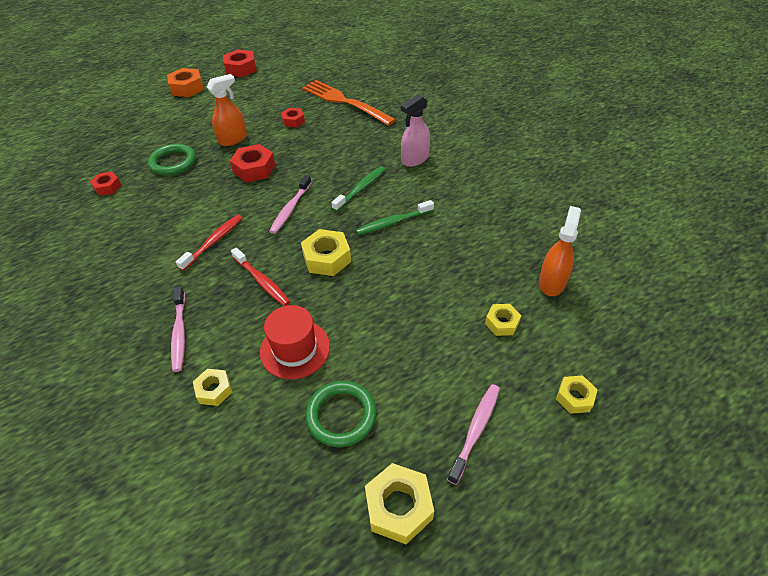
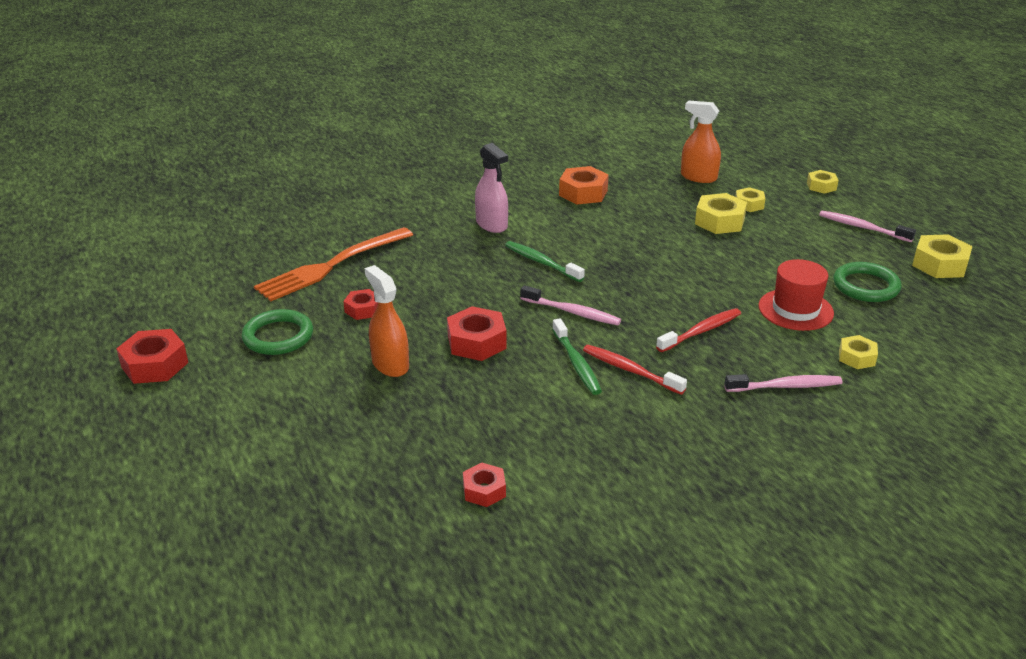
camera: 85 degrees left, 15 degrees down
green ring [148,144,196,175] -> green ring moved to [242,309,313,355]
orange nut [167,68,204,97] -> orange nut moved to [559,166,609,204]
yellow nut [301,229,351,276] -> yellow nut moved to [695,193,747,234]
green toothbrush [356,200,434,235] -> green toothbrush moved to [552,318,602,395]

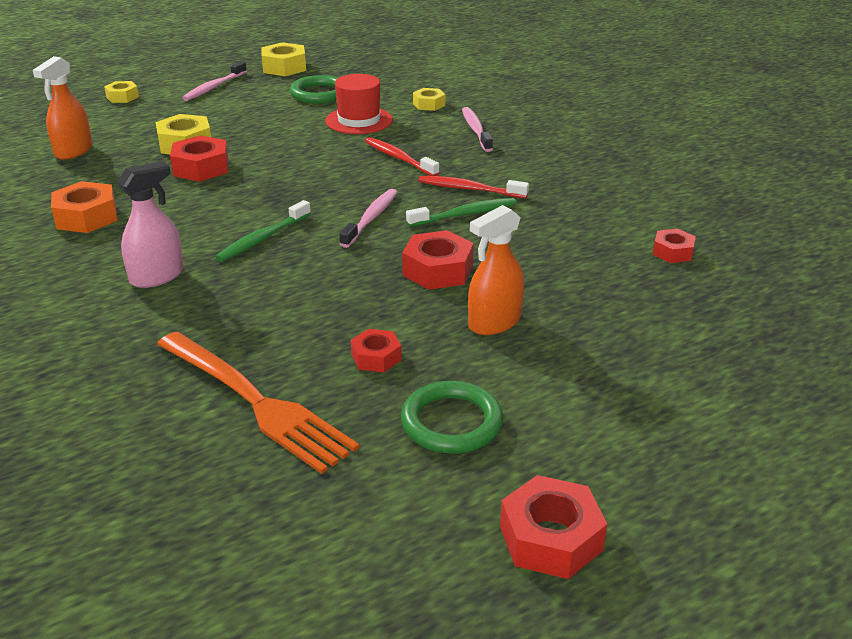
camera: 95 degrees left, 0 degrees up
red toothbrush [583,345,687,395] -> red toothbrush turned 75 degrees clockwise [418,176,529,198]
yellow nut [735,187,765,212] -> none
none -> red nut [170,135,229,182]

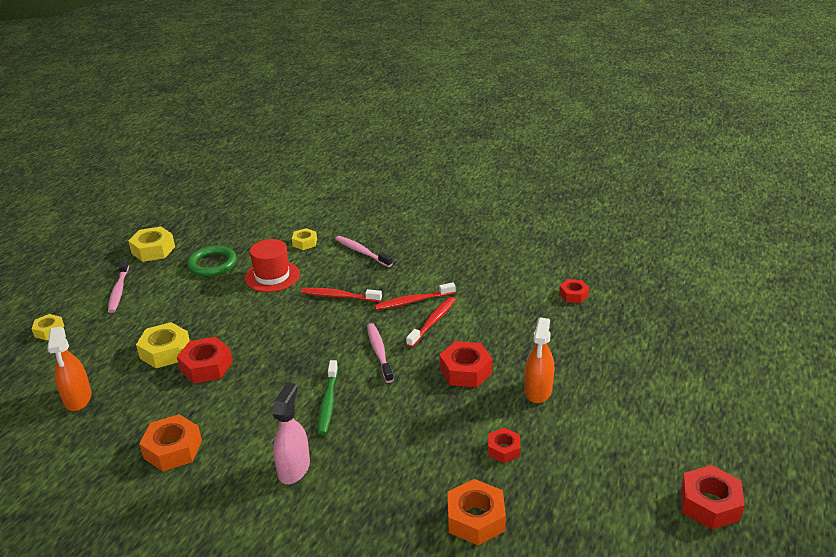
camera: 35 degrees left, 0 degrees up
orange fork [157,332,360,474] -> orange nut [447,479,506,545]
green ring [401,381,503,454] -> none
green toothbrush [406,198,516,227] -> red toothbrush [406,297,456,348]

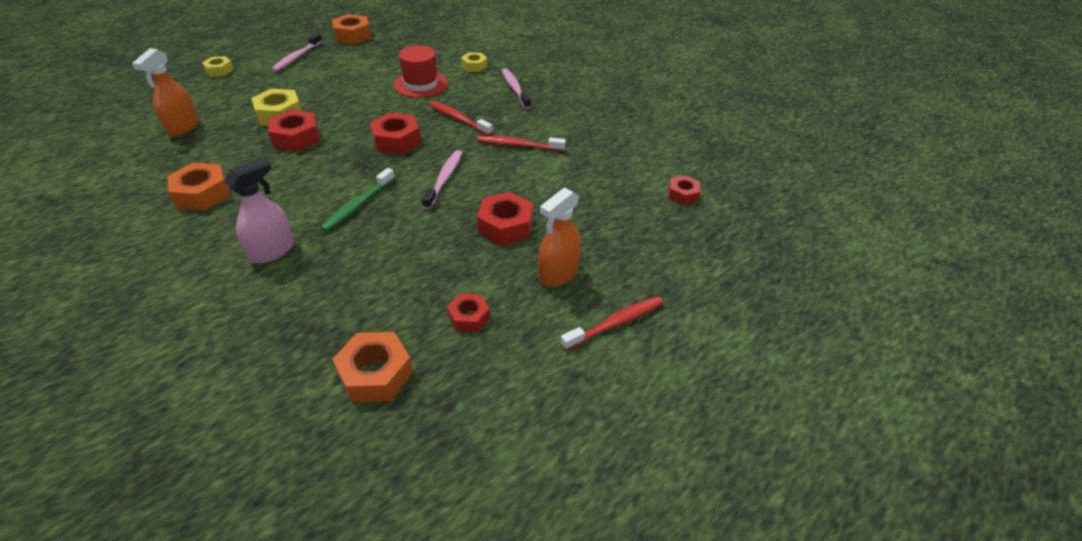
camera: 25 degrees right, 10 degrees up
yellow nut [128,227,175,262] -> orange nut [332,14,371,44]
green ring [187,245,237,277] -> none
red toothbrush [406,297,456,348] -> red toothbrush moved to [560,296,663,351]
red nut [681,465,745,530] -> red nut moved to [370,113,421,154]

